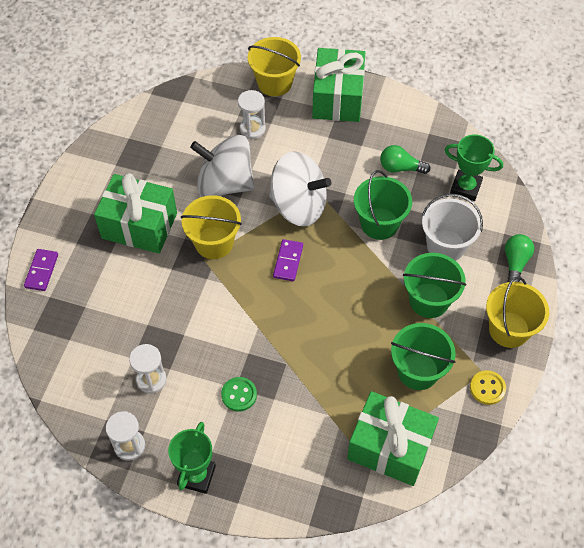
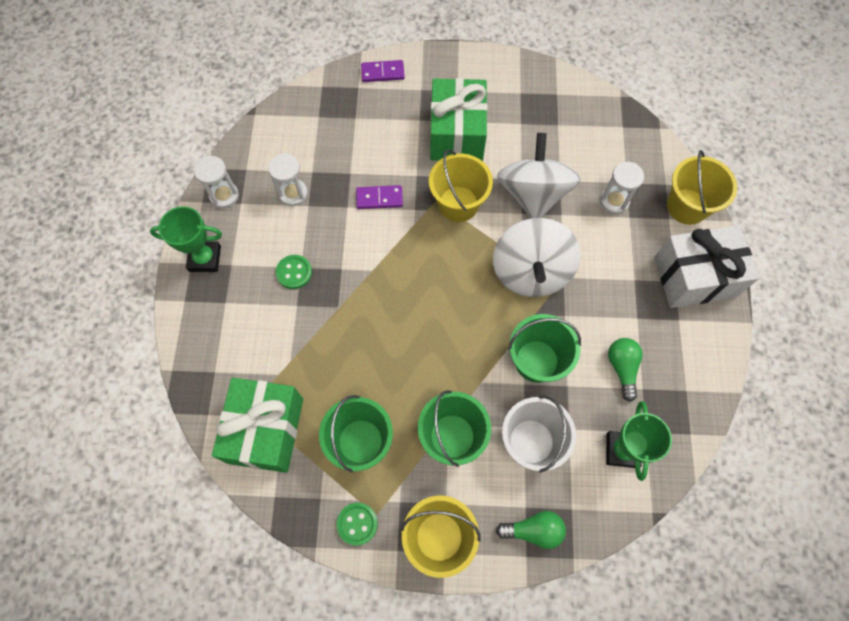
camera: 75 degrees right, 10 degrees up
purple domino [273,239,303,281] -> purple domino moved to [356,185,403,209]
green gift [312,48,365,122] -> white gift [654,225,759,308]
yellow button [470,370,506,405] -> green button [336,503,378,546]

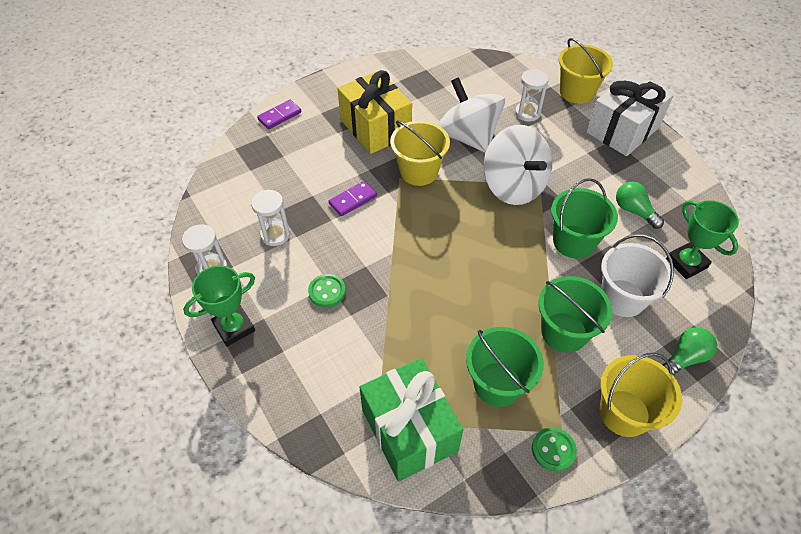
camera: 35 degrees left, 15 degrees down
green gift [430,78,488,161] -> yellow gift [337,70,412,154]

